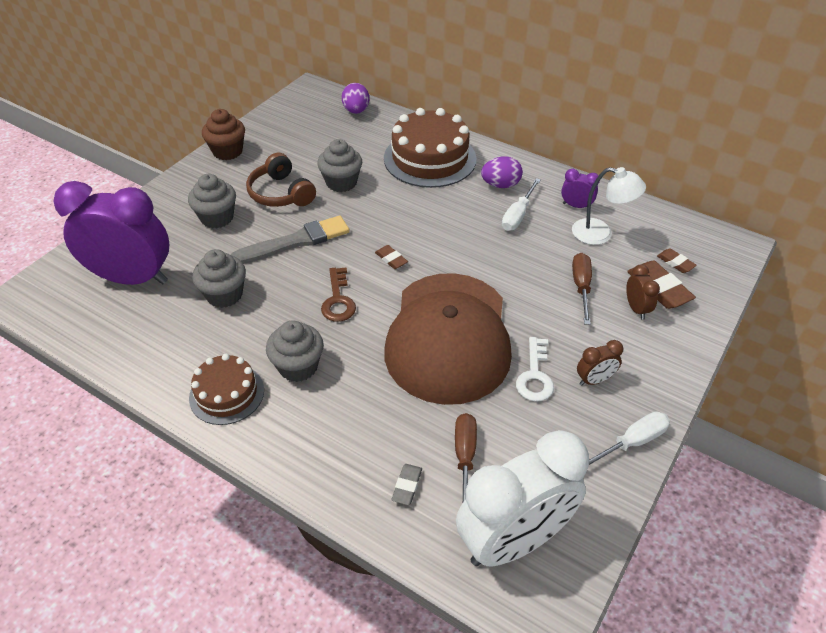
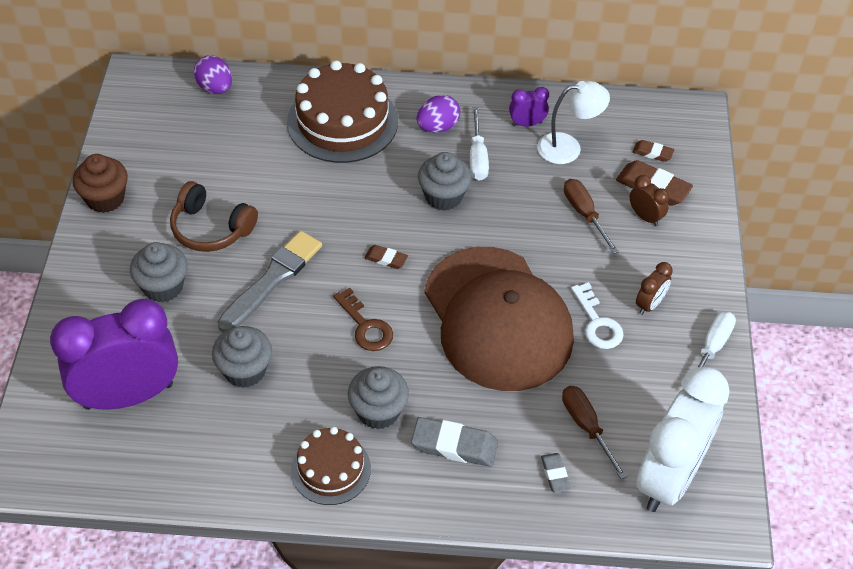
camera: 30 degrees left, 5 degrees up
grey cupcake [317,139,362,192] -> grey cupcake moved to [418,152,472,211]
none -> grey eraser [411,417,498,467]

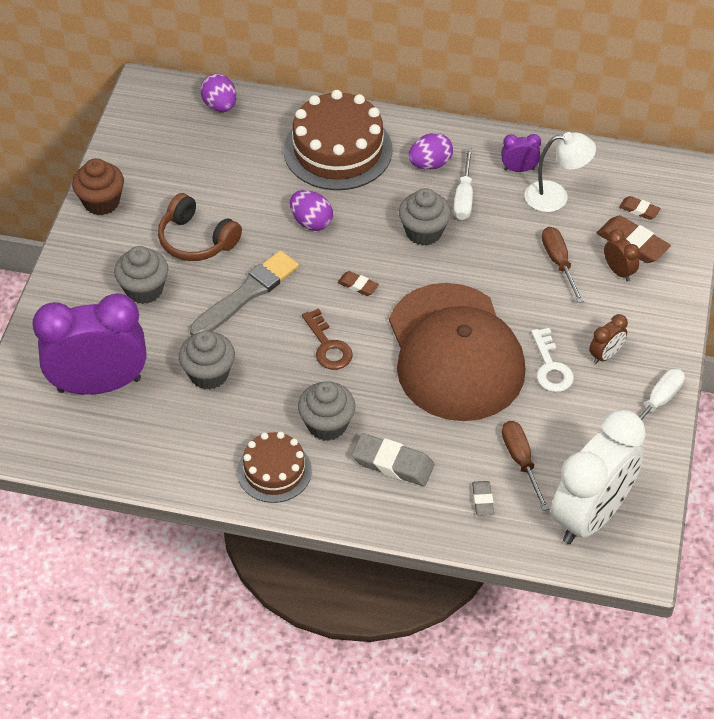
camera: 10 degrees right, 0 degrees up
none -> purple egg [290,190,333,231]

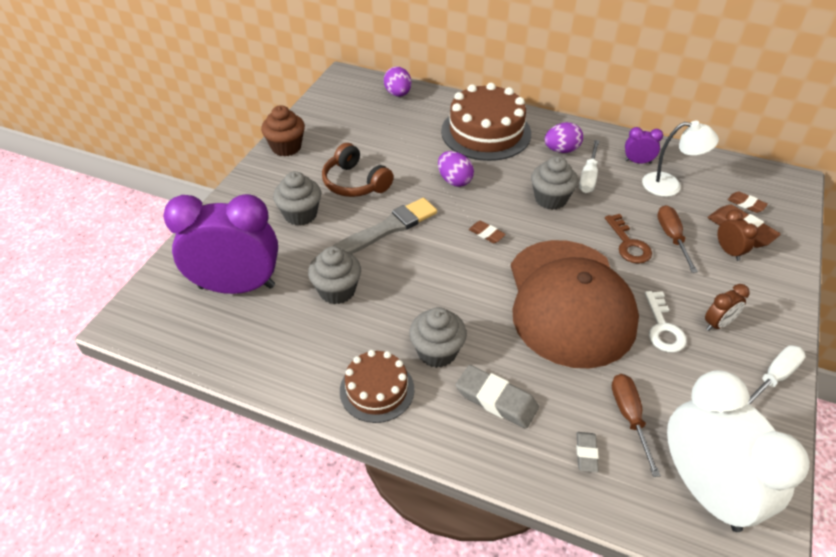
camera: 10 degrees right, 5 degrees down
brown key [302,308,353,370] -> brown key moved to [605,214,652,264]
white clock [551,410,646,544] -> white clock turned 75 degrees counterclockwise [667,370,809,532]

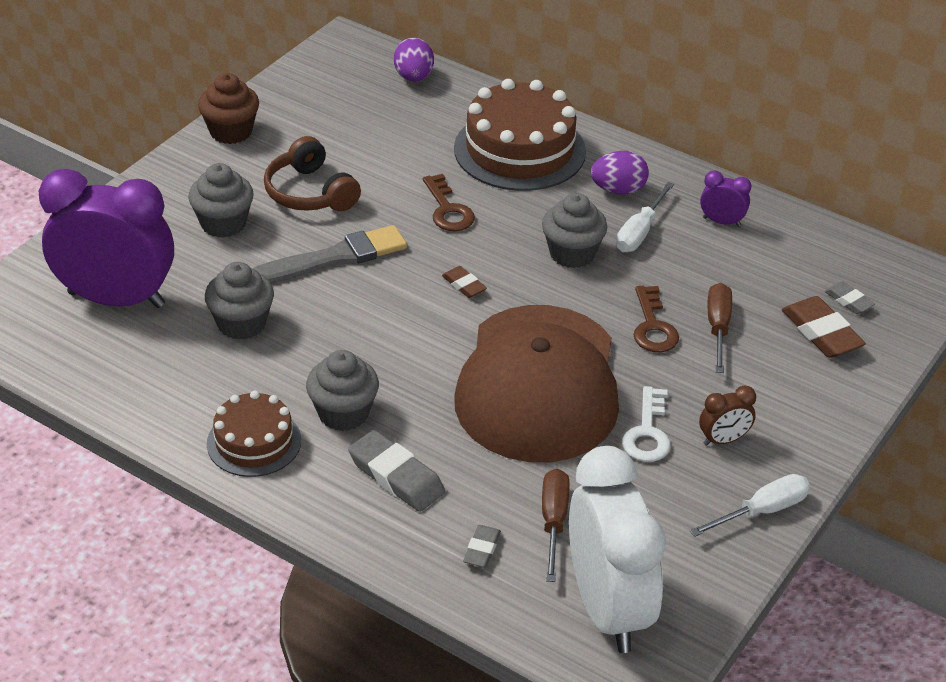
camera: 10 degrees right, 5 degrees down
purple egg [438,151,474,187] -> brown key [423,174,475,231]
white lamp [642,121,719,197] -> none
brown clock [718,210,758,261] -> none
brown eraser [728,191,768,213] -> grey eraser [825,282,875,314]

